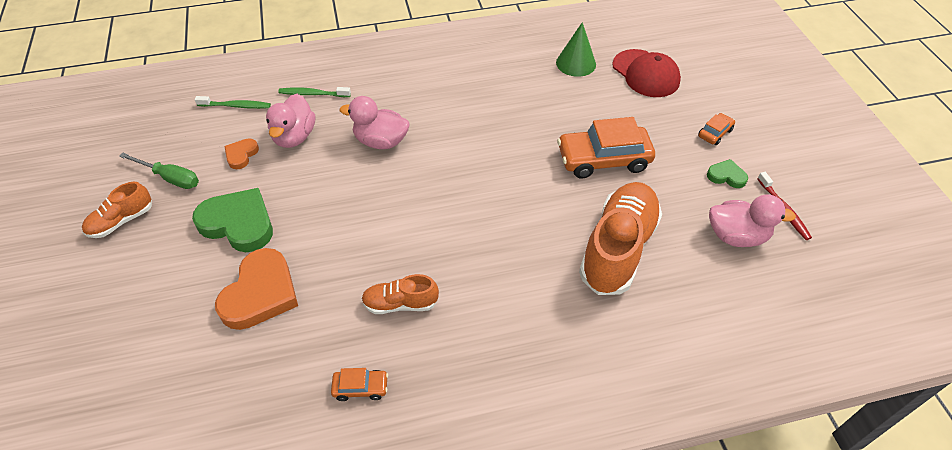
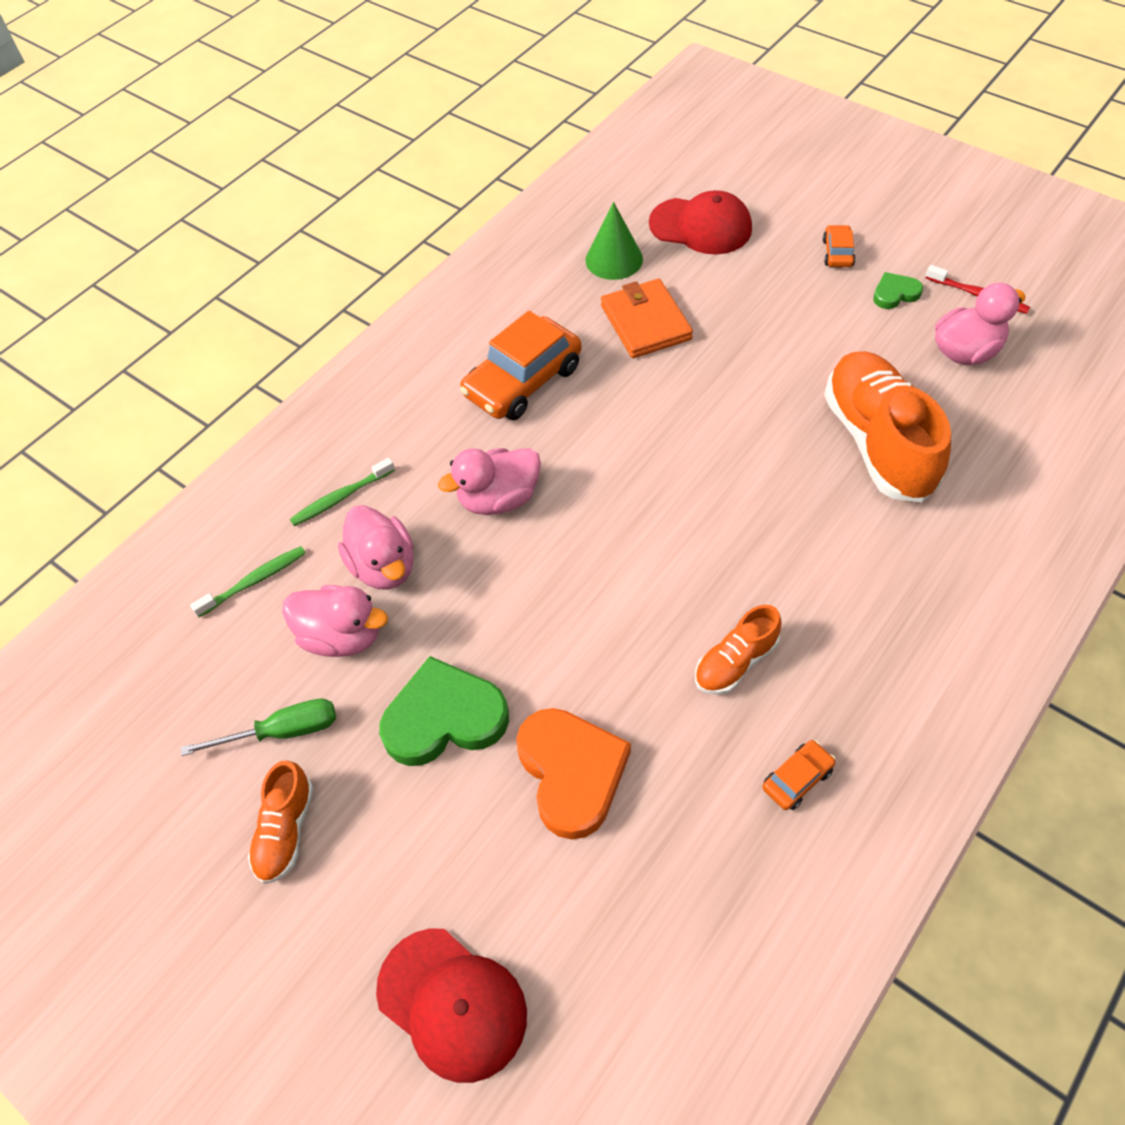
camera: 35 degrees left, 5 degrees up
orange heart [224,138,259,169] -> pink duck [282,585,388,657]
orange car [557,117,655,178] -> orange car moved to [460,311,582,420]
none -> red cap [376,928,527,1083]
none -> orange wallet [601,279,693,358]

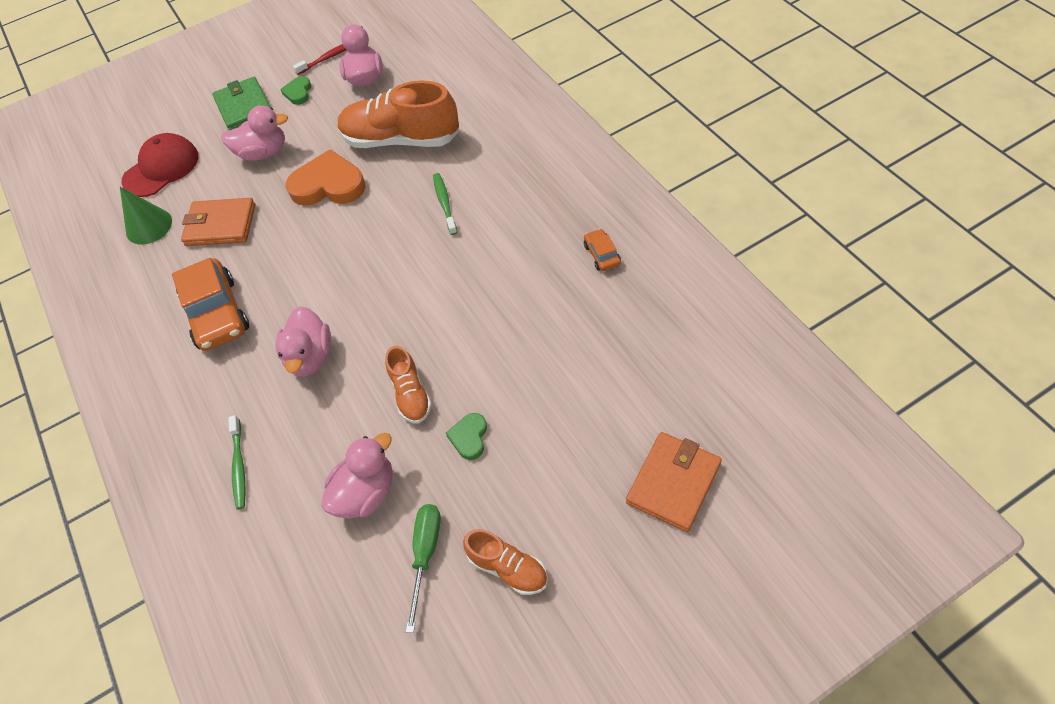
camera: 65 degrees left, 0 degrees up
green toothbrush [190,546,306,617] -> green toothbrush moved to [433,173,457,235]
pink duck [338,505,414,590] -> pink duck moved to [221,105,288,161]
red cap [376,928,527,1083] -> orange wallet [626,432,722,532]
green heart [379,656,509,766] -> green heart [446,413,487,460], size x0.50
orange heart [516,708,631,840] -> orange heart moved to [286,149,366,206]
orange shoe [695,605,782,695] -> orange shoe moved to [385,346,432,423]
orange car [823,225,856,267] -> green wallet [212,77,270,130]

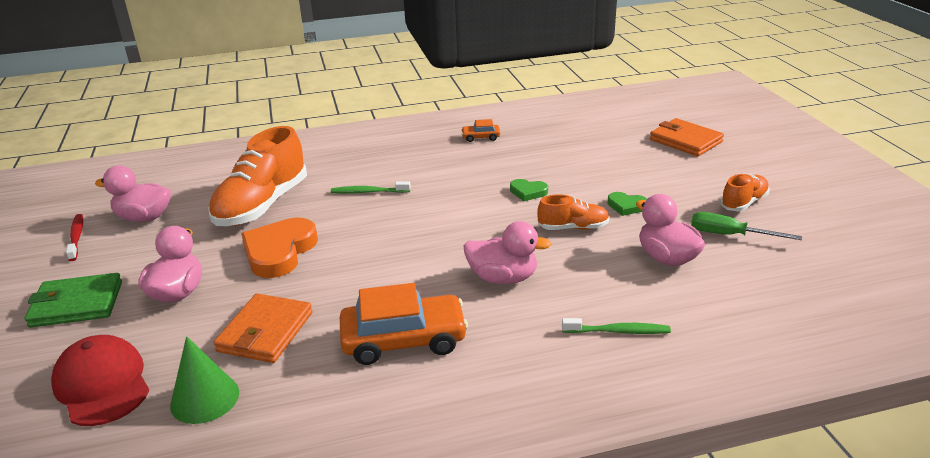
camera: 80 degrees left, 25 degrees down
green heart [280,76,311,105] -> green heart moved to [510,179,548,201]

